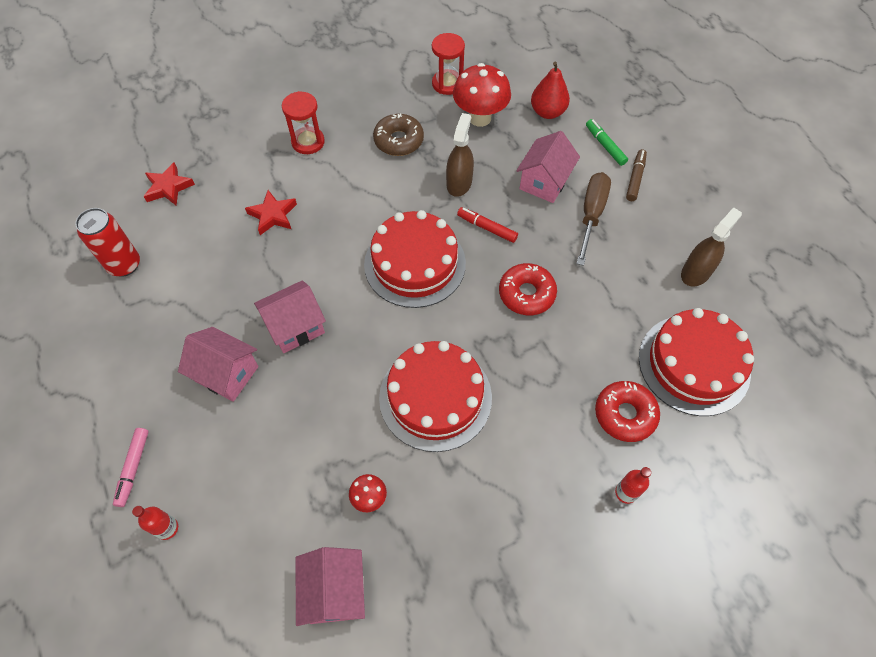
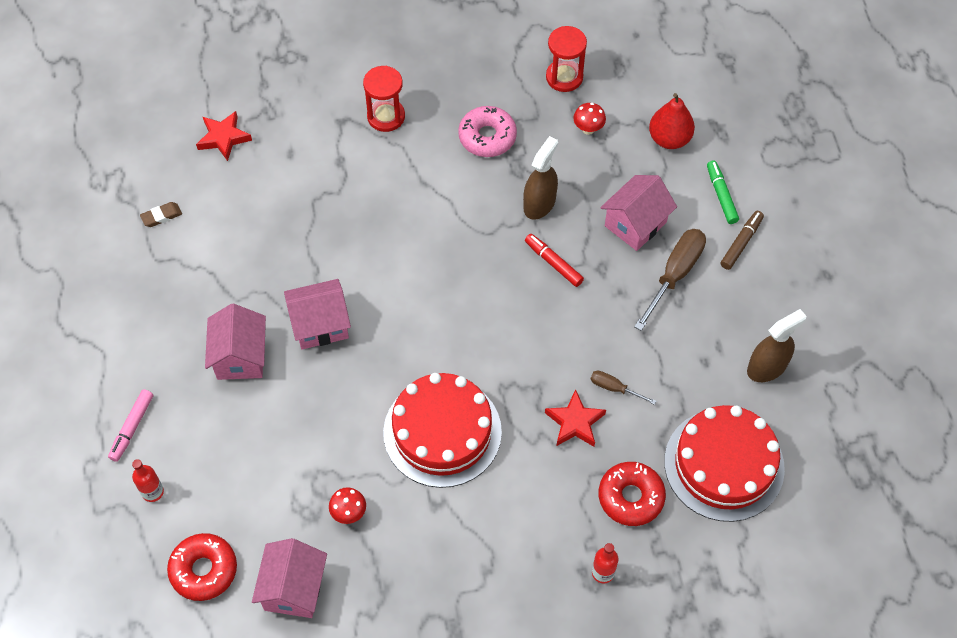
camera: 15 degrees right, 0 degrees up
red can [75,208,140,277] -> brown eraser [140,202,182,227]
pink house [178,327,258,402] -> pink house turned 45 degrees clockwise [205,304,266,380]
red star [245,190,297,235] -> red star moved to [545,389,606,447]
red cake [364,210,466,308] -> none
brown donut [373,113,424,156] -> pink donut [458,106,517,157]
red mushroom [453,63,511,127] -> red mushroom [573,103,606,135], size x0.48
red donut [499,263,557,315] -> red donut moved to [167,533,237,601]
none -> brown screwdriver [591,371,656,405]

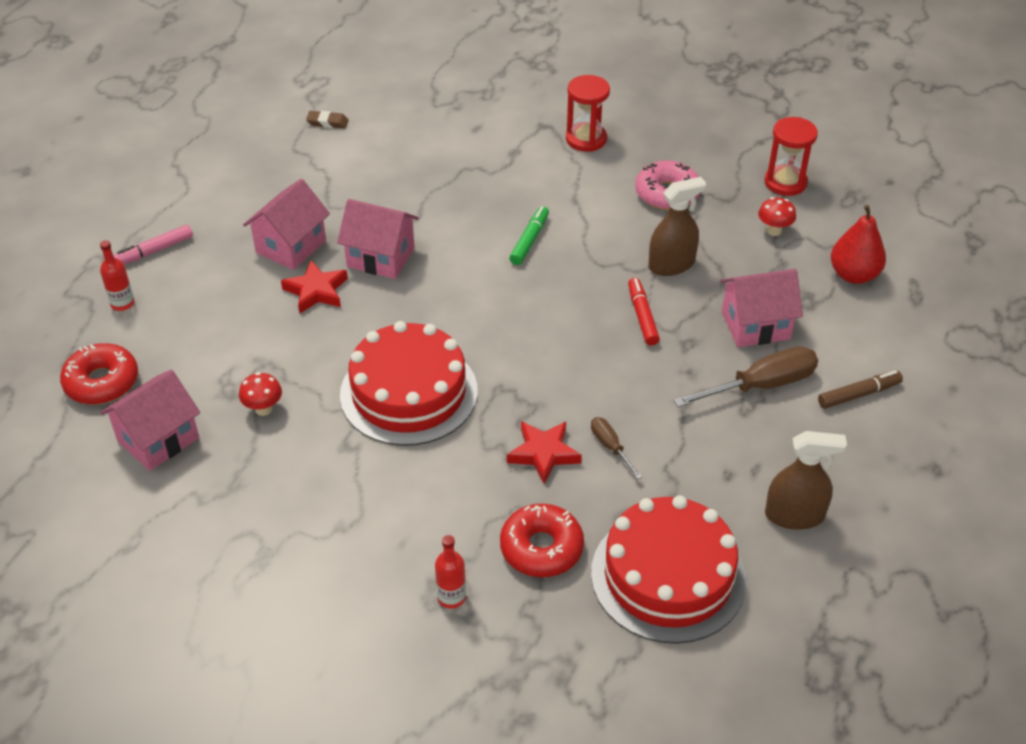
camera: 35 degrees right, 15 degrees down
red star [196,111,252,161] -> red star moved to [281,260,348,313]
green marker [707,160,739,224] -> green marker moved to [510,206,549,265]

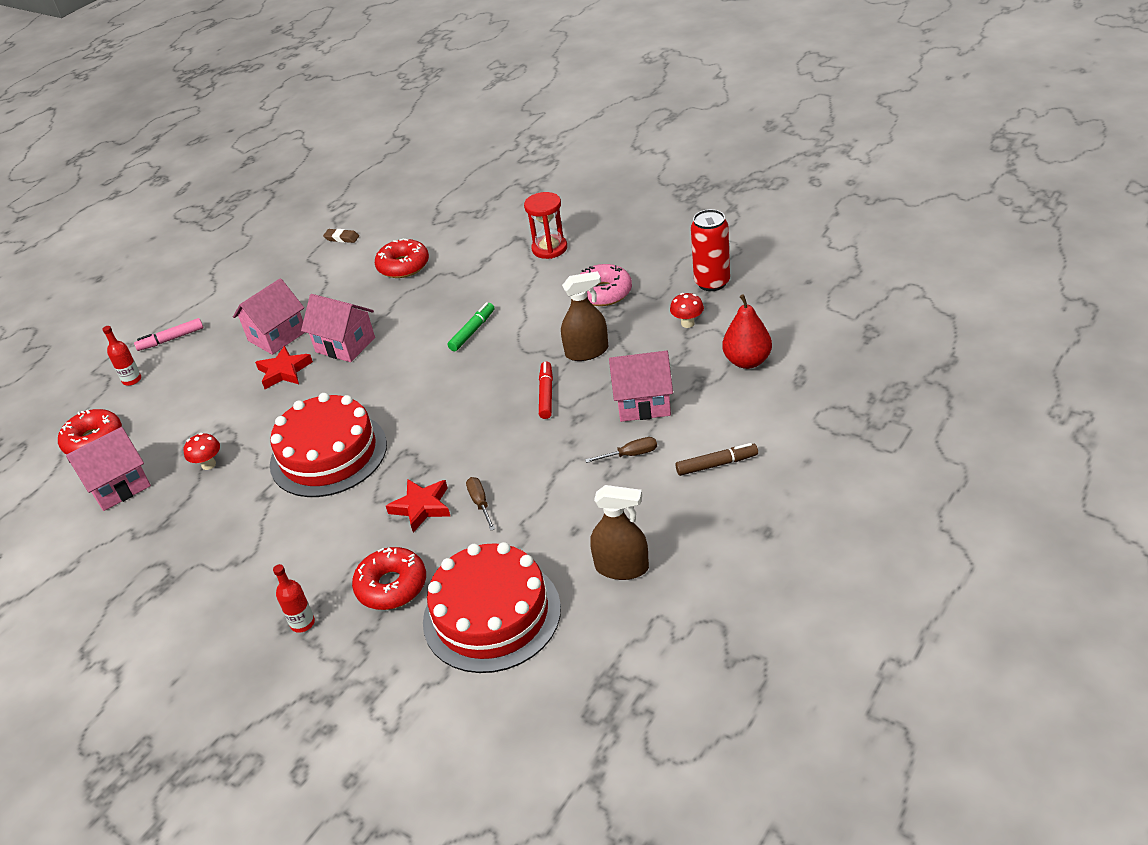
camera: 15 degrees right, 5 degrees down
brown screwdriver [673,346,818,407] -> brown screwdriver [585,437,657,463], size x0.52
red hourglass [764,117,818,196] -> red can [691,209,730,291]
none -> red donut [375,238,429,278]

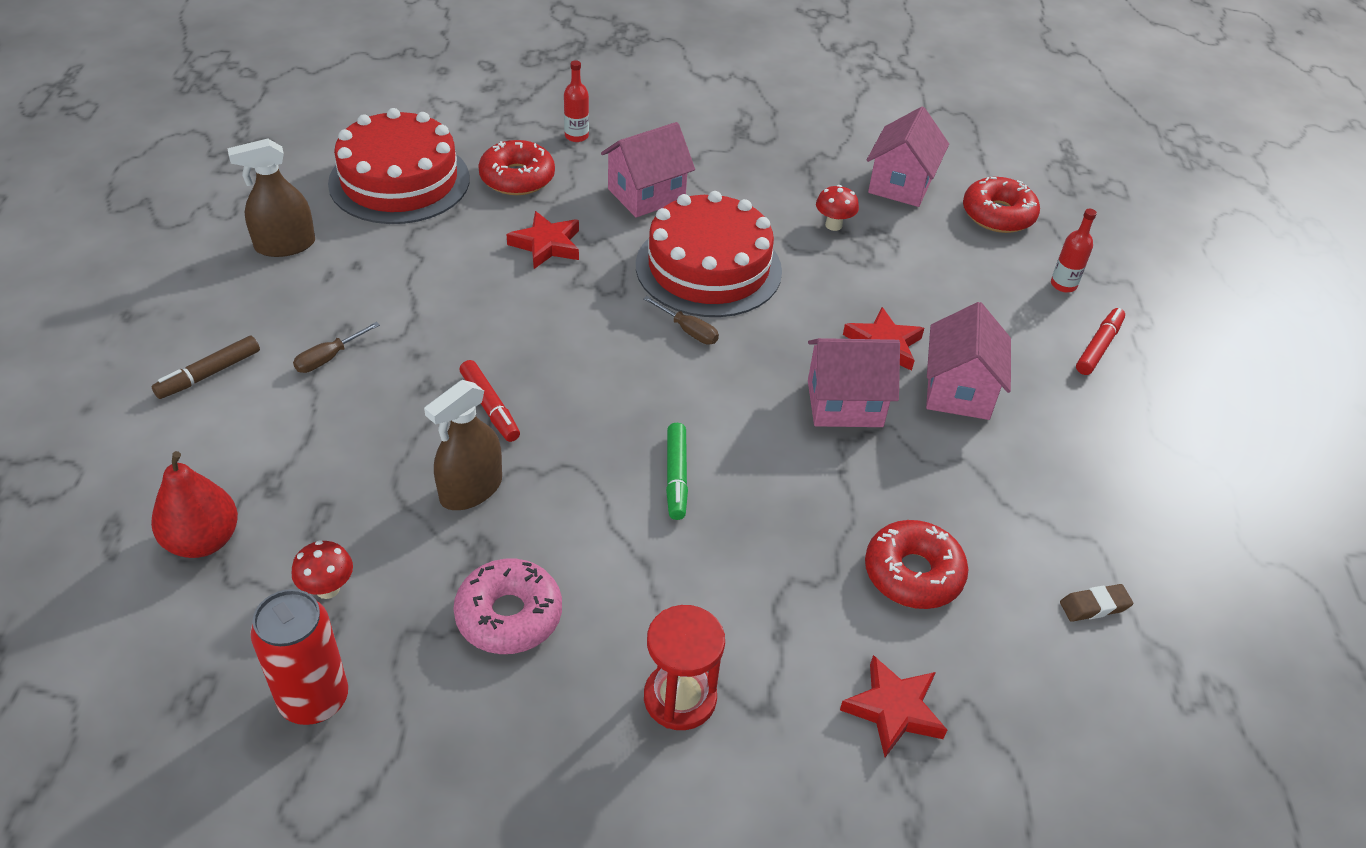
camera: 140 degrees right, 5 degrees up
pink marker [134,318,203,351] -> red marker [1076,308,1125,375]
brown screwdriver [466,477,495,530] -> brown screwdriver moved to [643,296,719,345]
pink house [609,351,673,422] -> pink house moved to [601,122,695,218]
none -> red star [840,655,947,757]

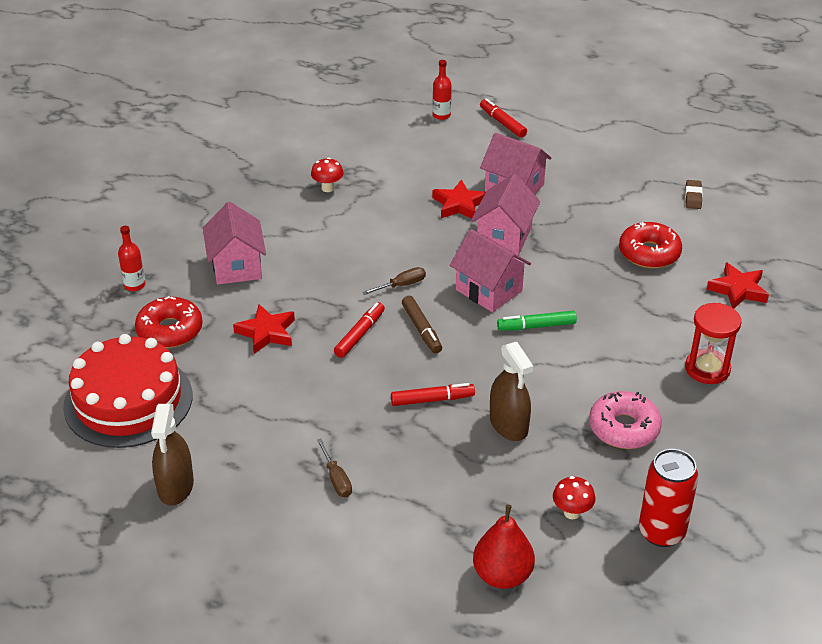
camera: 65 degrees left, 5 degrees down
brown marker [152,336,260,399] -> brown marker moved to [402,296,442,354]
red cake [636,191,782,317] -> none
green marker [666,423,688,520] -> green marker turned 150 degrees clockwise [497,311,577,331]
pink house [867,107,949,207] -> pink house moved to [450,229,531,312]
red donut [963,177,1040,233] -> none
none -> red marker [334,302,385,358]

